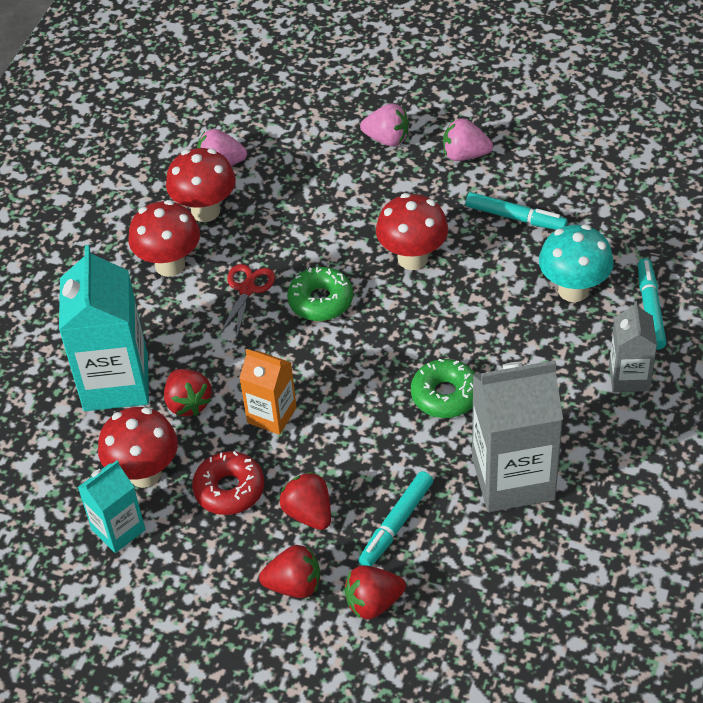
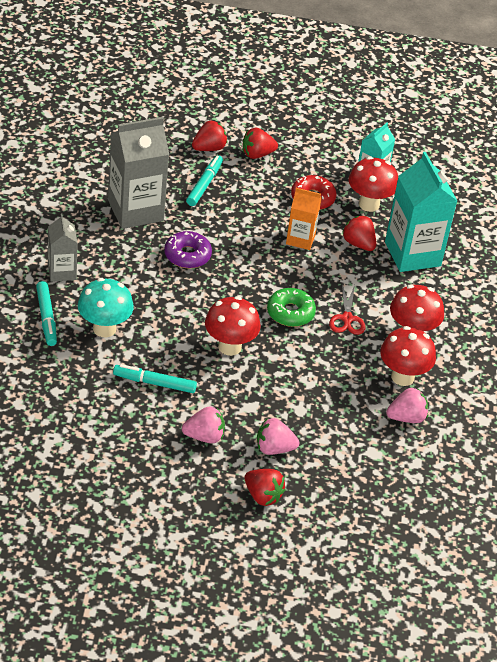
camera: 160 degrees right, 5 degrees down
red strawberry [280,472,331,530] -> red strawberry moved to [244,469,286,506]
green donut [411,359,475,418] -> purple donut [164,231,212,268]

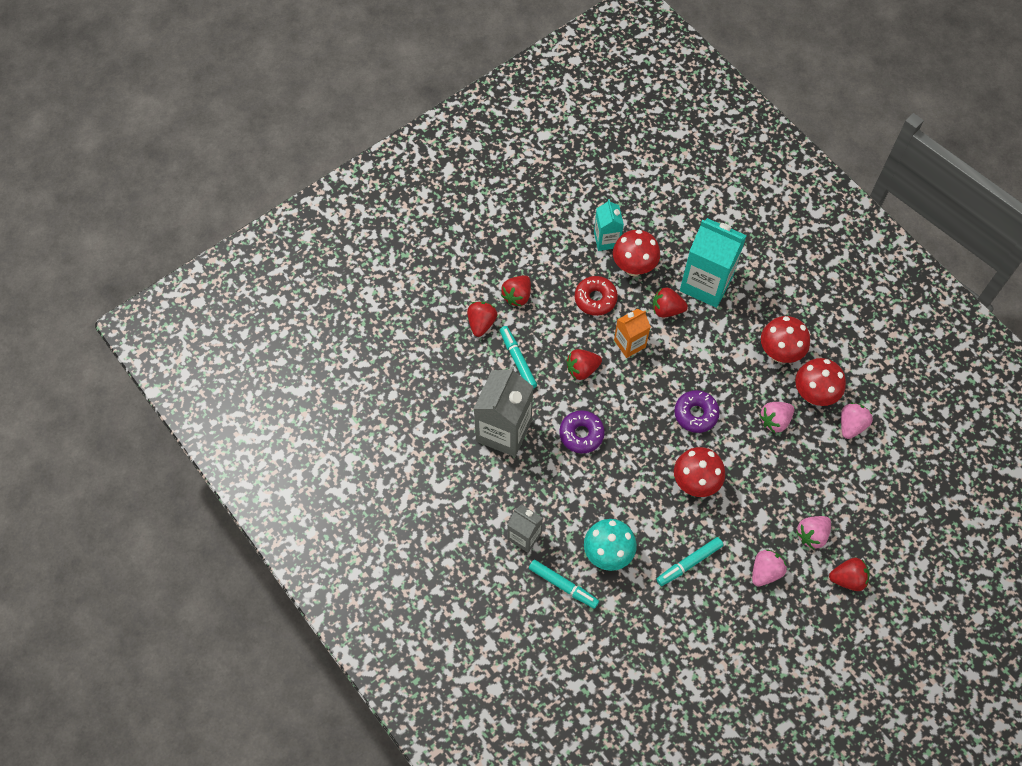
camera: 40 degrees left, 20 degrees up
green donut [267,288,316,327] -> purple donut [674,390,720,433]
red scissors [329,285,366,335] -> none
none -> red strawberry [566,349,602,380]
none -> pink strawberry [759,402,795,433]

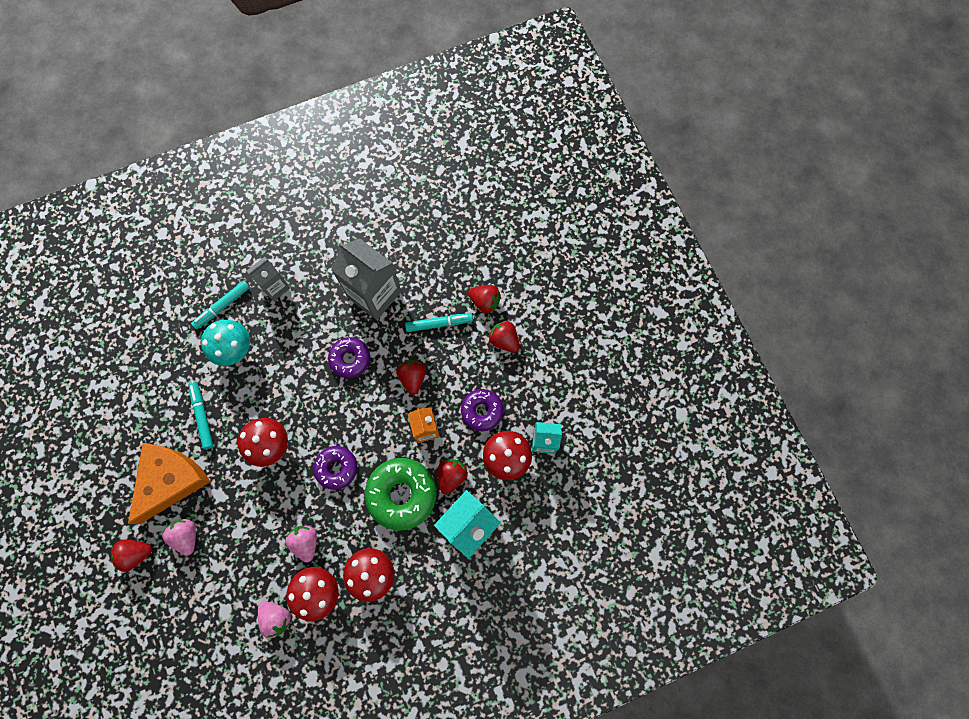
camera: 105 degrees right, 10 degrees up
red donut [575,276,618,316] -> purple donut [461,389,503,431]
pink strawberry [752,549,787,587] -> orange cheese [128,443,211,524]
red strawberry [829,557,870,591] -> red strawberry turned 60 degrees clockwise [111,540,152,572]
none -> green donut [365,458,436,530]

